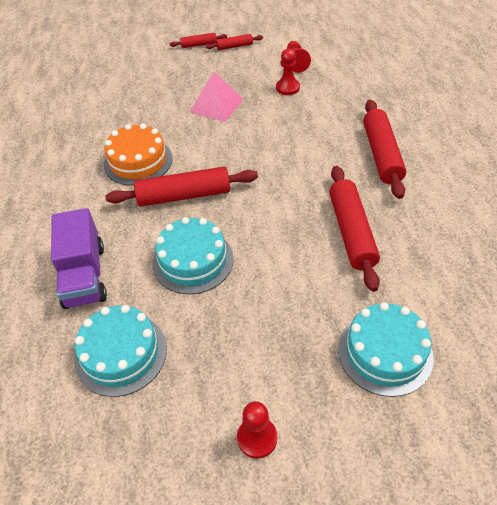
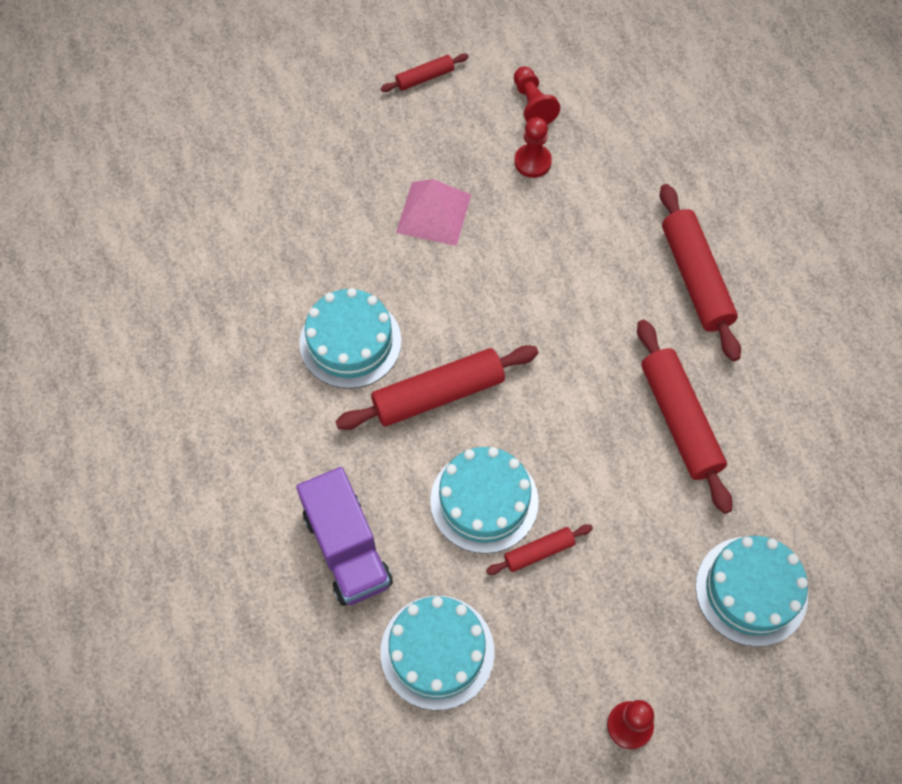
camera: 15 degrees left, 15 degrees up
orange cake [104,123,173,186] -> turquoise cake [299,288,402,389]
red rolling pin [170,33,227,48] -> red rolling pin moved to [486,524,593,575]

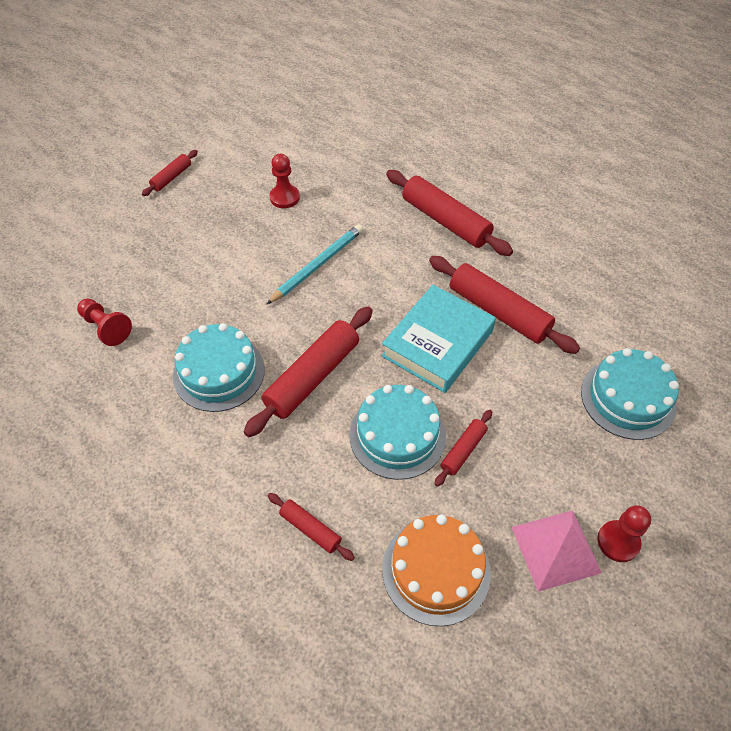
camera: 30 degrees left, 10 degrees down
purple truck [296,467,393,606] -> red rolling pin [268,493,355,561]
turquoise cake [380,596,495,710] -> orange cake [382,515,491,626]
pink pyramid [396,179,471,246] -> pink pyramid moved to [511,510,602,592]
red pawn [514,67,560,125] -> red pawn moved to [77,298,132,346]
none -> turquoise pencil [266,224,363,305]
none -> turquoise book [382,285,496,393]

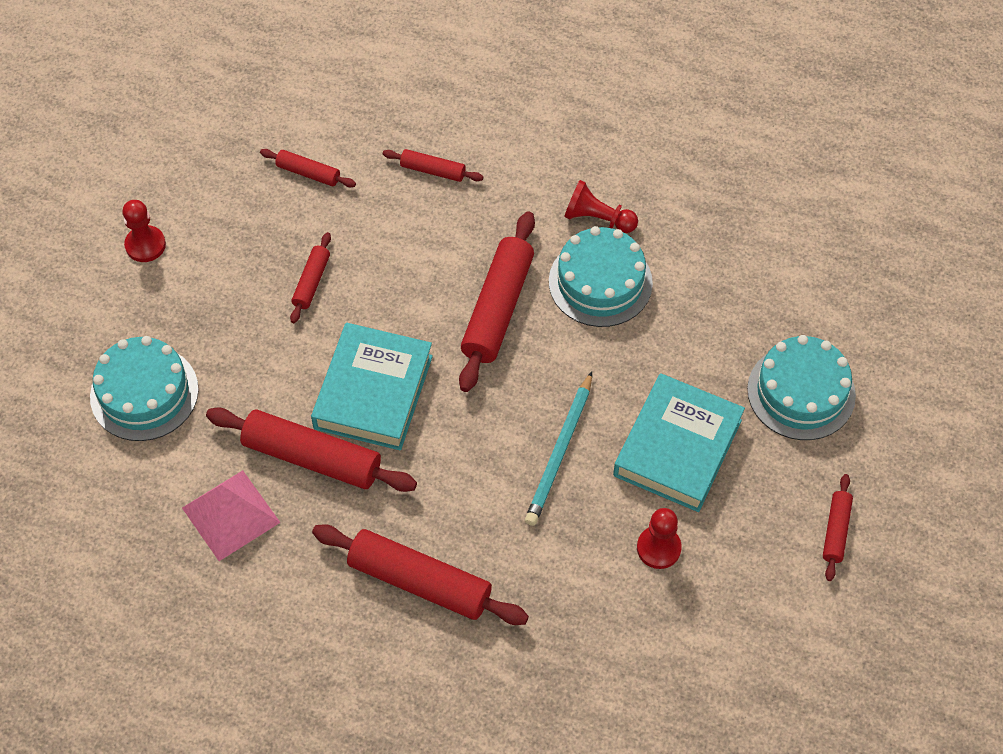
camera: 160 degrees right, 5 degrees up
red pawn [77,298,132,346] -> red pawn moved to [564,180,638,233]
turquoise cake [349,385,446,480] -> turquoise cake moved to [747,335,856,440]
orange cake [382,515,491,626] -> red rolling pin [260,149,356,187]
pink pyramid [511,510,602,592] -> pink pyramid moved to [182,470,281,561]
none -> turquoise book [613,373,745,512]

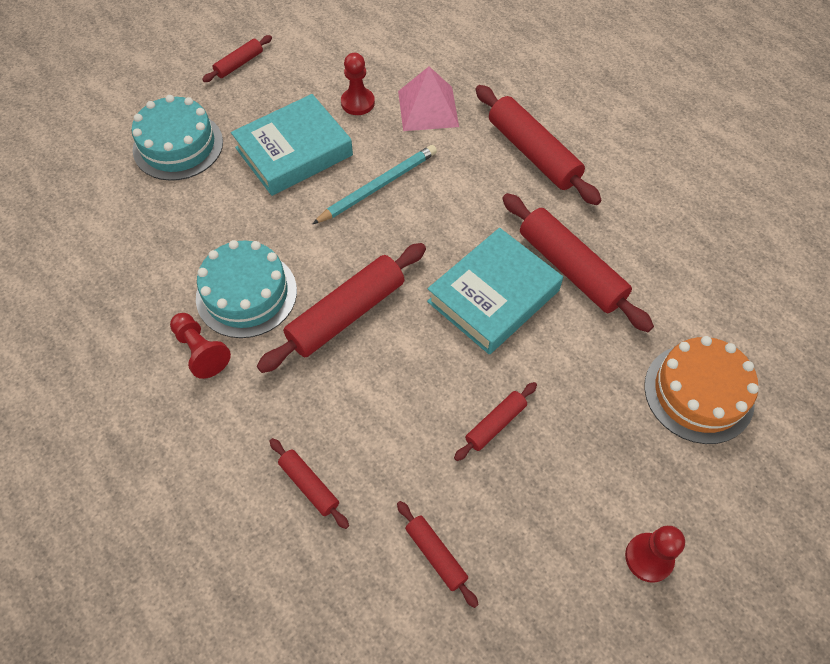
camera: 150 degrees left, 0 degrees up
turquoise cake [90,336,199,441] -> orange cake [644,336,759,444]
pink pyramid [182,470,281,561] -> pink pyramid moved to [398,66,459,131]

